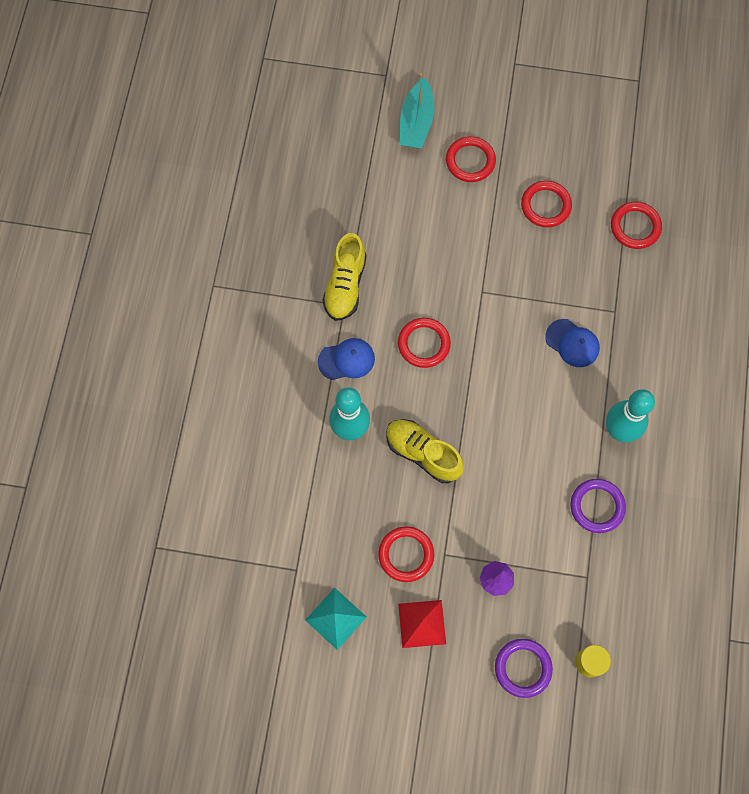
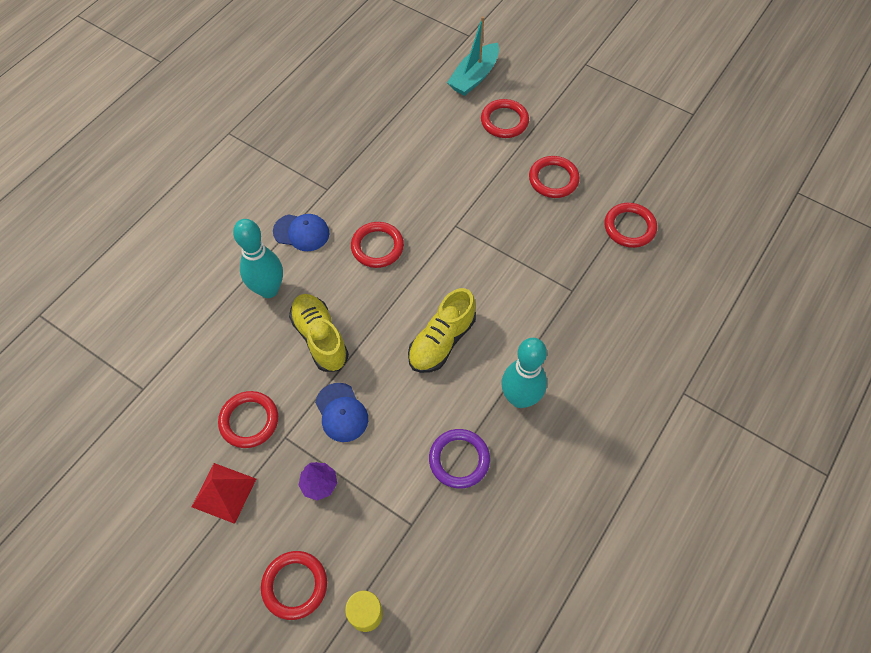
camera: 25 degrees right, 10 degrees down
turquoise pyramid [305,588,366,650] -> none
yellow shoe [322,233,366,321] -> yellow shoe moved to [408,288,476,373]
purple ring [495,639,553,698] -> red ring [261,551,327,620]
blue cap [545,319,600,367] -> blue cap moved to [315,383,368,442]

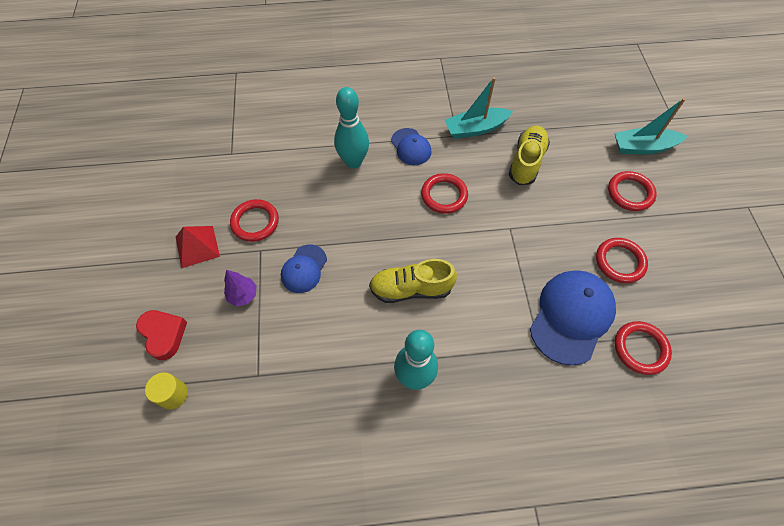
camera: 50 degrees right, 0 degrees up
red ring [261,551,327,620] -> red heart [136,310,187,360]
yellow shoe [289,294,349,372] -> yellow shoe moved to [509,126,550,185]
purple ring [429,429,490,489] -> none
none -> turquoise boat [445,77,513,139]
none -> blue cap [530,270,616,366]

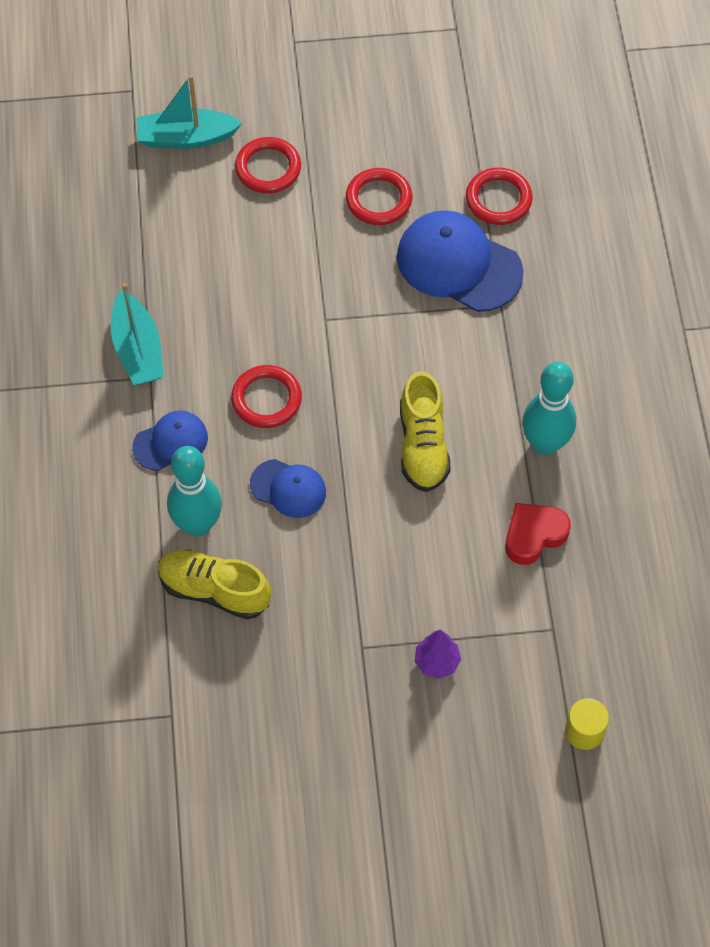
camera: 90 degrees left, 0 degrees up
red heart [136,310,187,360] -> red heart moved to [505,503,571,565]
red pyramid [176,226,220,268] -> none
red ring [230,199,279,242] -> none
blue cap [281,245,327,293] -> blue cap moved to [250,459,326,518]
yellow shoe [509,126,550,185] -> yellow shoe moved to [158,550,271,619]
turquoise boat [615,98,688,155] -> turquoise boat turned 90 degrees clockwise [137,75,243,149]

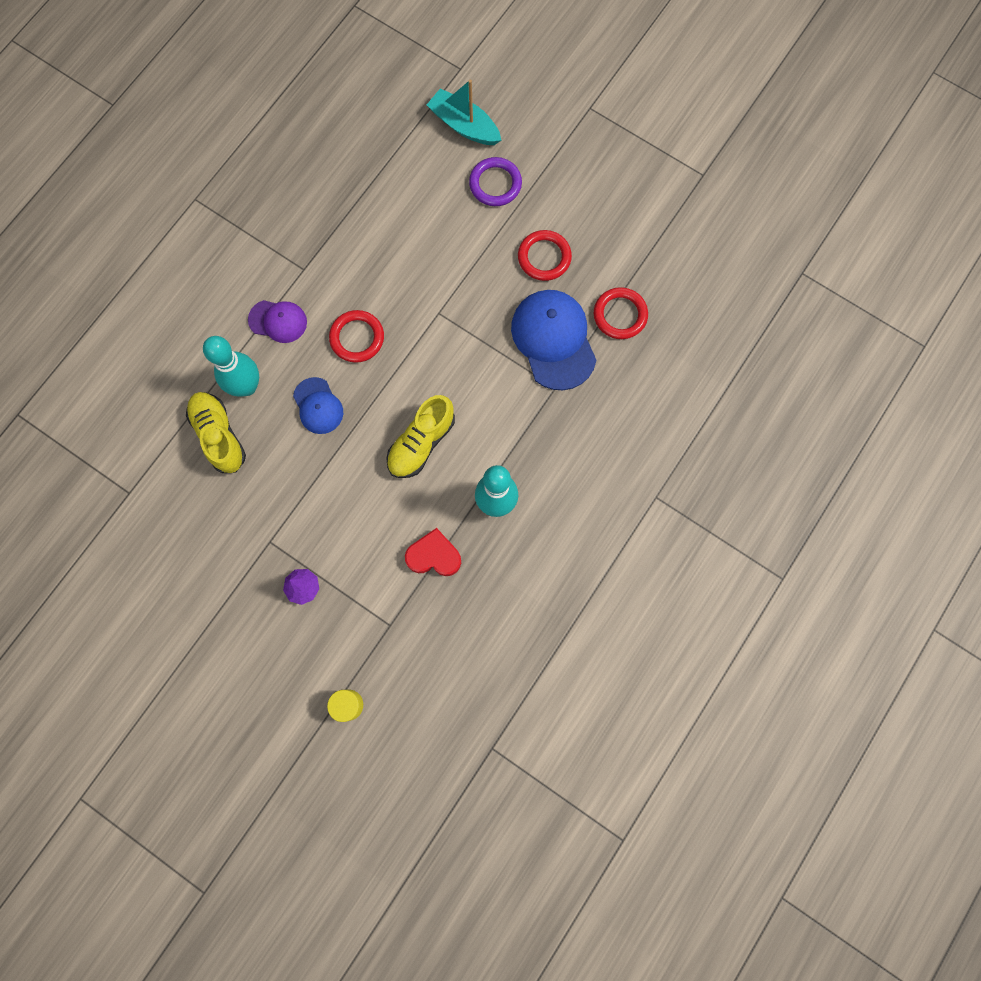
camera: 40 degrees right, 15 degrees up
turquoise boat [111,283,164,385] -> none
blue cap [132,411,208,471] -> purple cap [248,300,307,343]
red ring [235,137,301,193] -> purple ring [469,157,522,206]

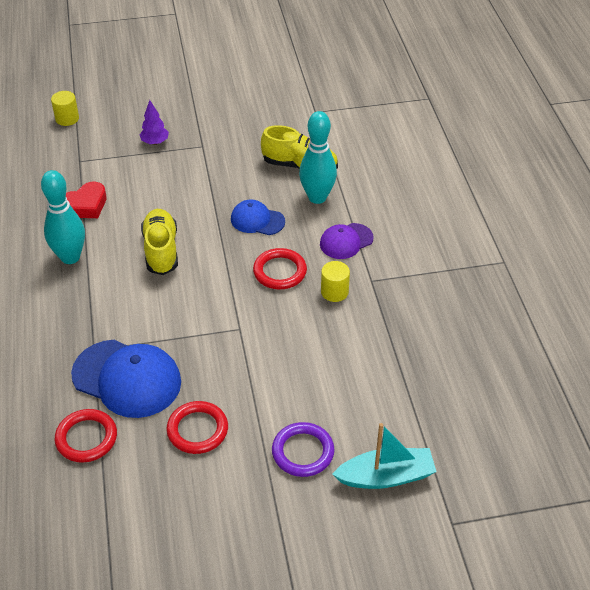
camera: 135 degrees right, 30 degrees down
none -> yellow cylinder [321,261,350,302]

